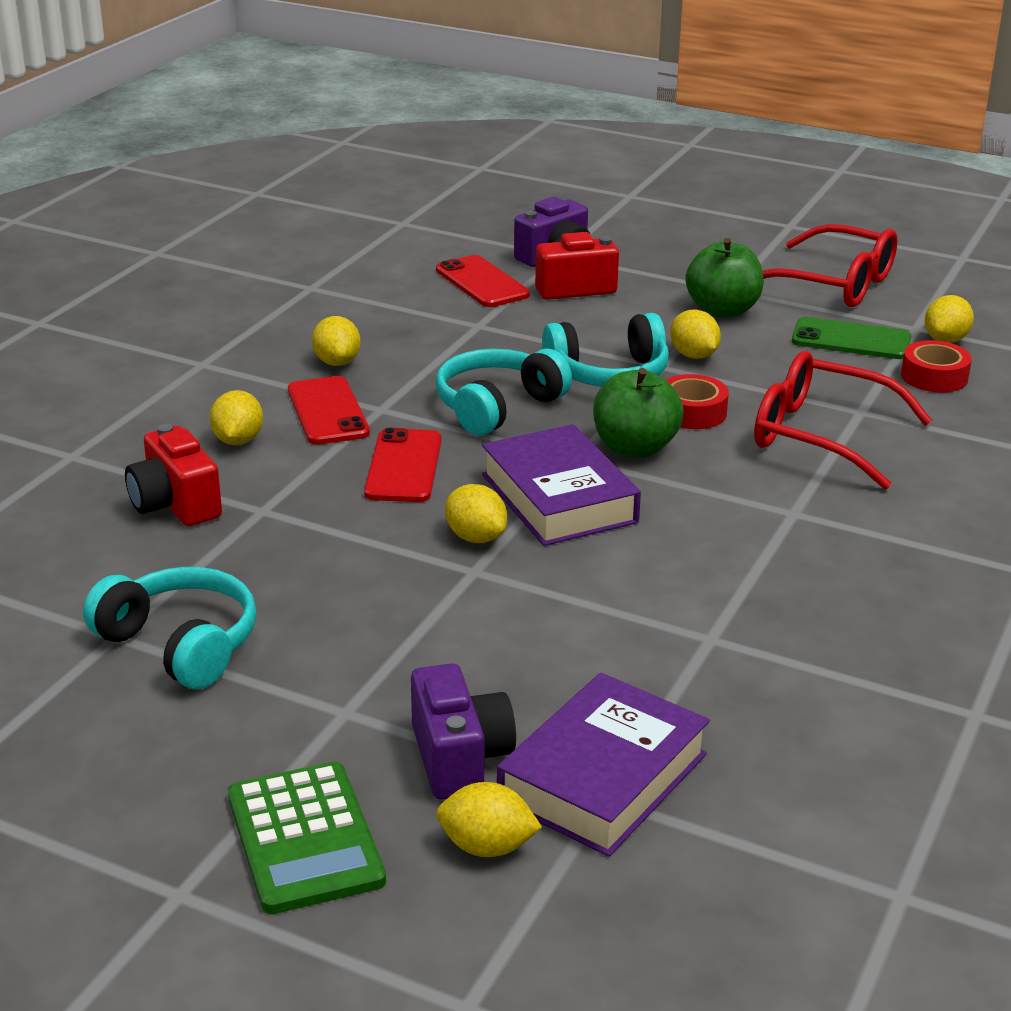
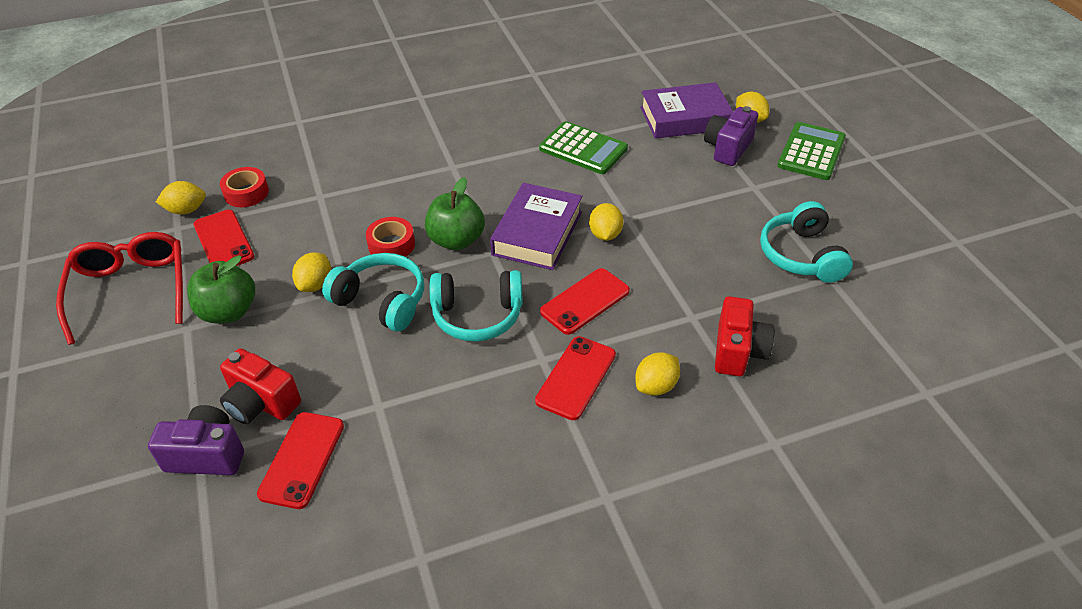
camera: 135 degrees left, 15 degrees up
yellow lemon [312,316,361,366] -> none
red glasses [754,351,933,490] -> none
green phone [792,317,912,359] -> red phone [193,210,254,266]
none -> green calculator [539,121,628,174]

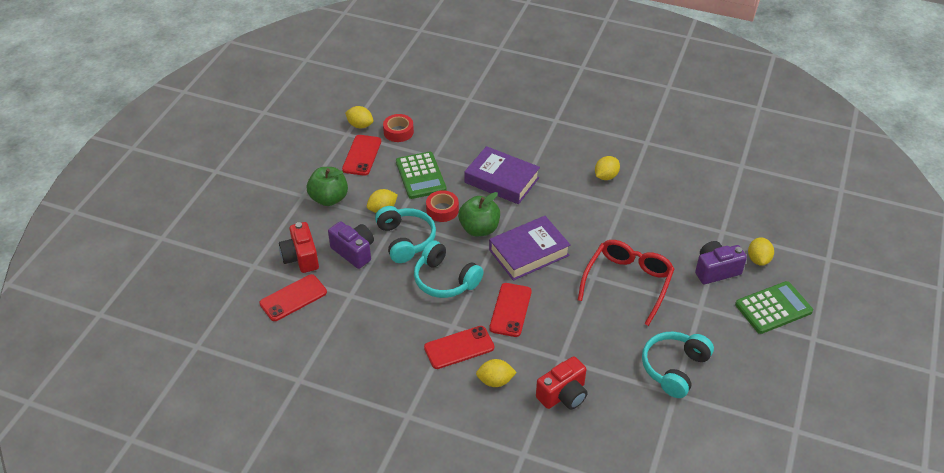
camera: 40 degrees right, 0 degrees up
red glasses [56,232,183,345] -> red glasses moved to [578,240,674,326]
purple camera [148,405,244,475] -> purple camera moved to [328,221,374,269]
green calculator [539,121,628,174] -> green calculator moved to [396,152,446,199]
red phone [540,268,630,335] -> red phone turned 75 degrees counterclockwise [489,283,532,337]
yellow lemon [589,203,624,241] -> yellow lemon moved to [595,156,620,180]
purple book [640,82,733,139] -> purple book moved to [464,146,540,204]

